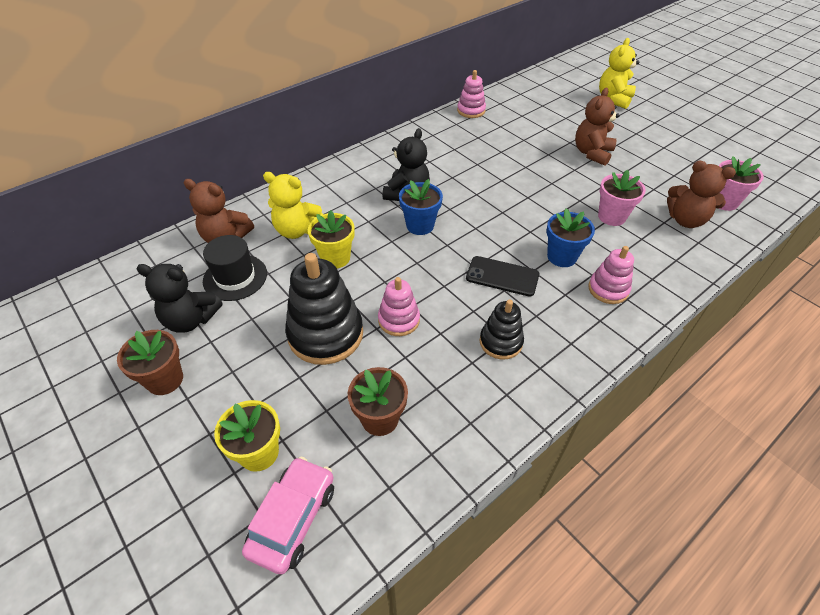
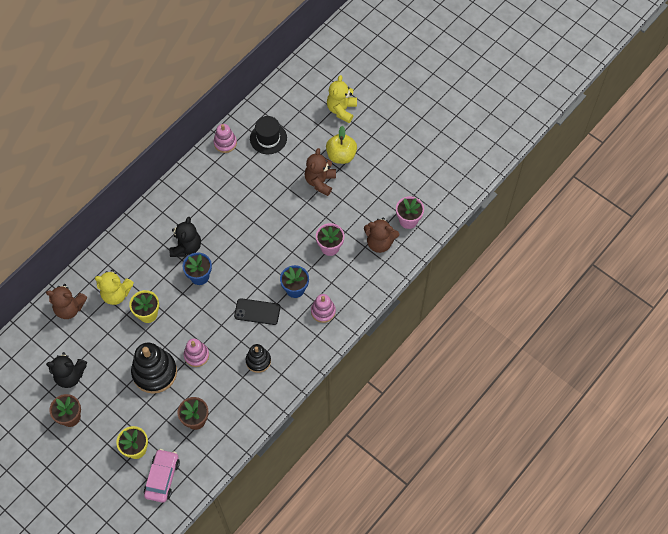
camera: 10 degrees left, 15 degrees up
black hat [203,235,267,301] -> black hat moved to [250,116,287,154]
none -> yellow apple [326,126,357,164]

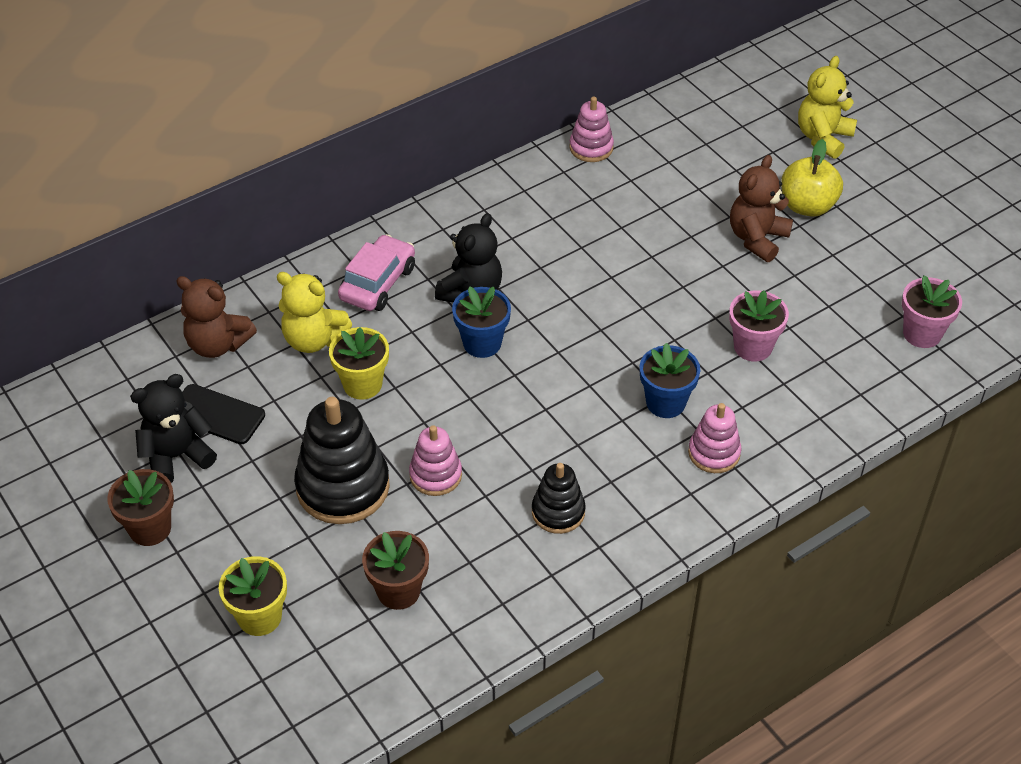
camera: 15 degrees right, 15 degrees down
black teddy bear [46,352,87,388] -> black teddy bear turned 135 degrees clockwise [130,374,217,483]
pink car [144,449,180,502] -> pink car moved to [338,234,415,311]
black phone [234,298,280,325] -> black phone moved to [182,384,265,444]
black hat [250,116,287,154] -> none
brown teddy bear [364,218,399,253] -> none

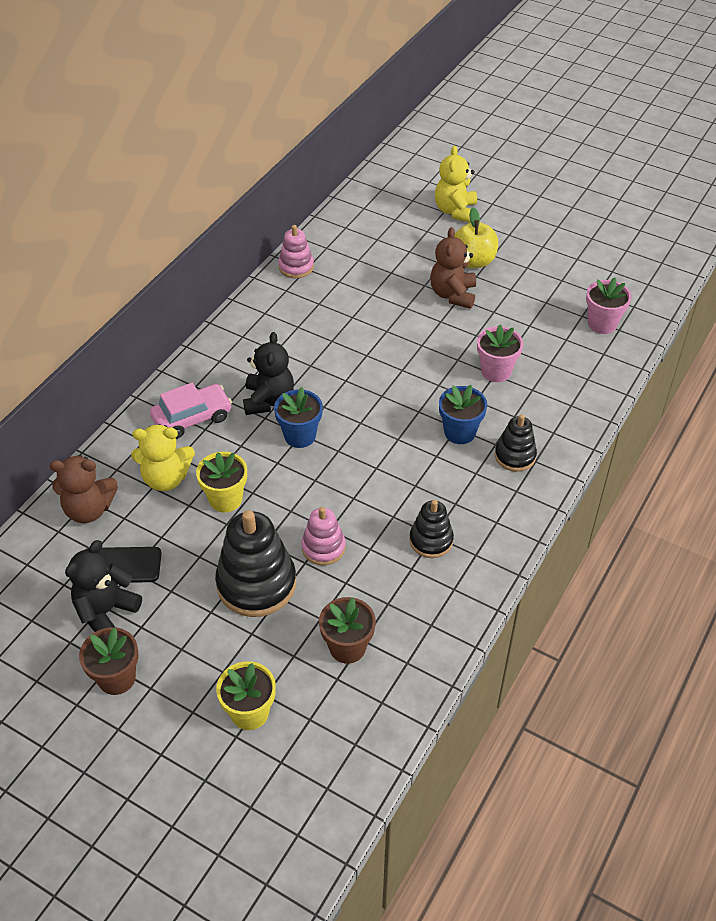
camera: 25 degrees left, 0 degrees up
pink car [338,234,415,311] -> pink car turned 60 degrees clockwise [150,383,232,439]
pink stacking toy [688,403,741,473] -> black stacking toy [495,414,537,472]

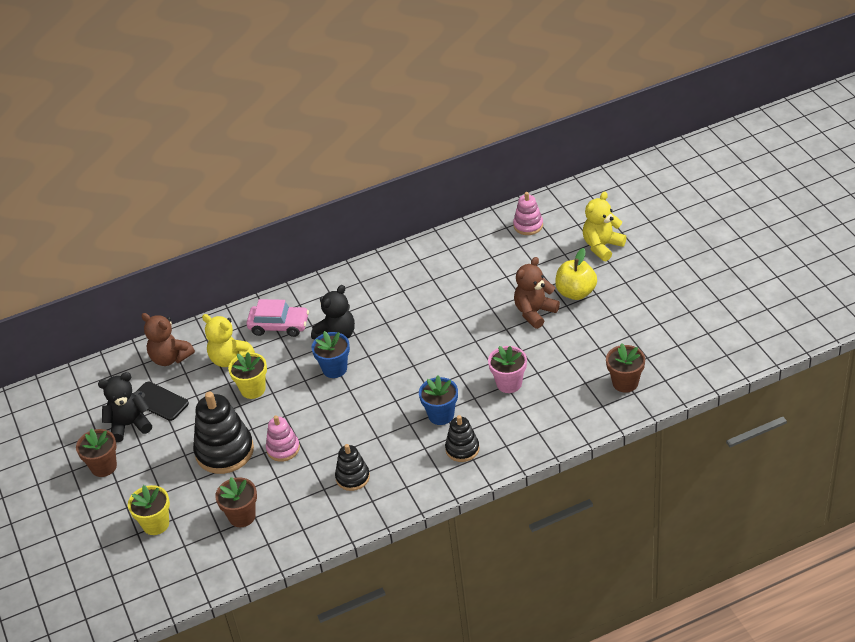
camera: 40 degrees right, 5 degrees down
pink stacking toy [278,225,314,278] -> pink stacking toy moved to [513,192,543,235]
pink flower pot [586,278,632,334] -> brown flower pot [606,343,645,393]

